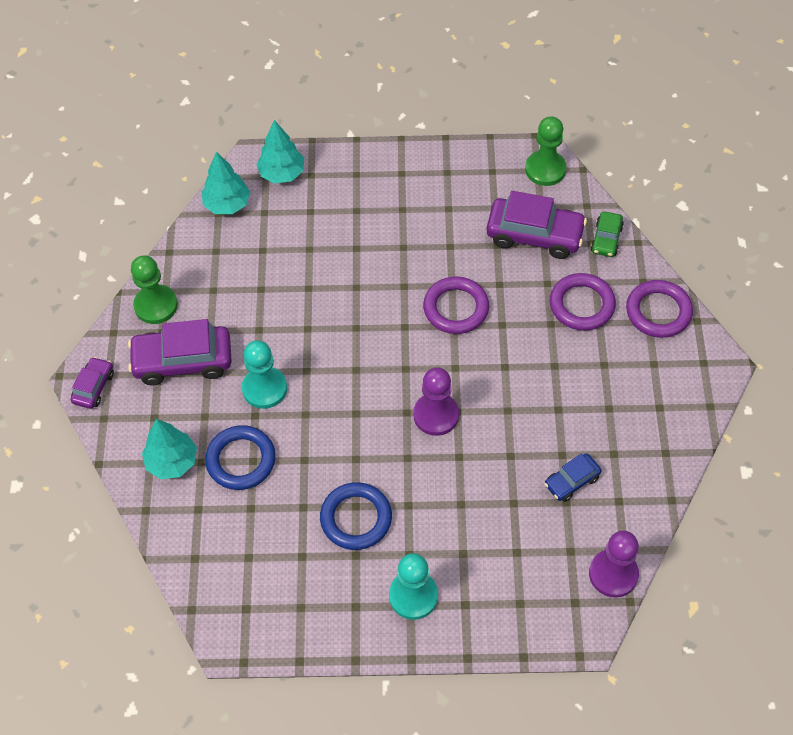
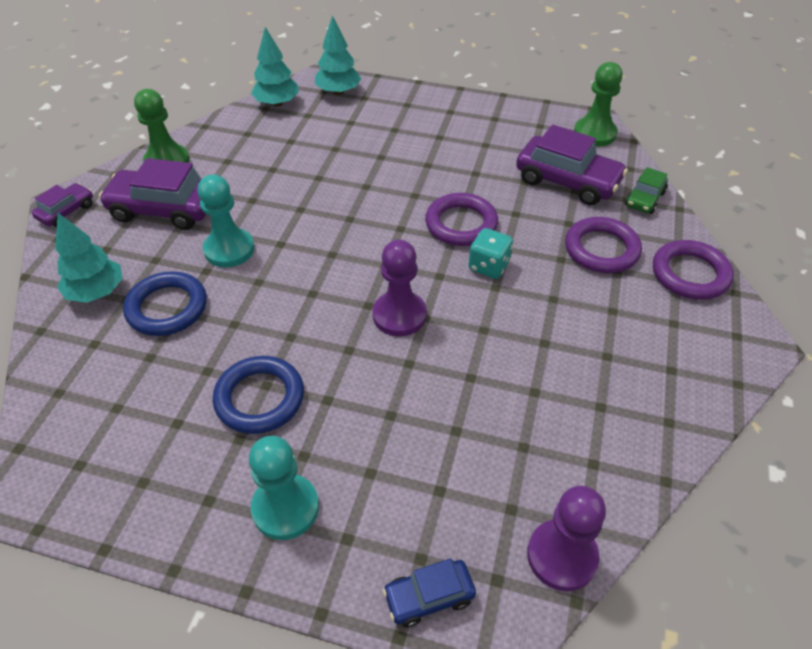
camera: 15 degrees right, 10 degrees down
blue car [545,453,602,502] -> blue car moved to [383,559,476,628]
none -> turquoise dice [469,228,513,279]

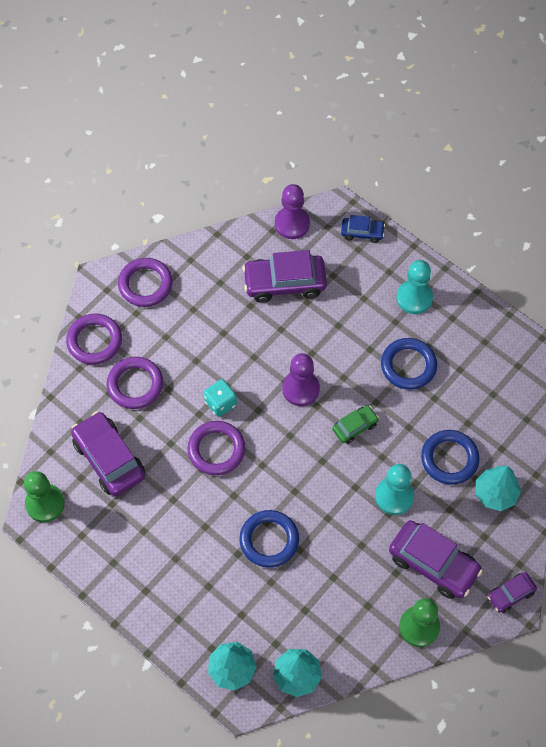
camera: 155 degrees left, 15 degrees up
green car [625,167,668,214] -> green car moved to [332,405,379,444]
none -> purple ring [118,258,173,307]
none -> blue ring [239,510,299,568]
none -> purple car [242,250,327,303]

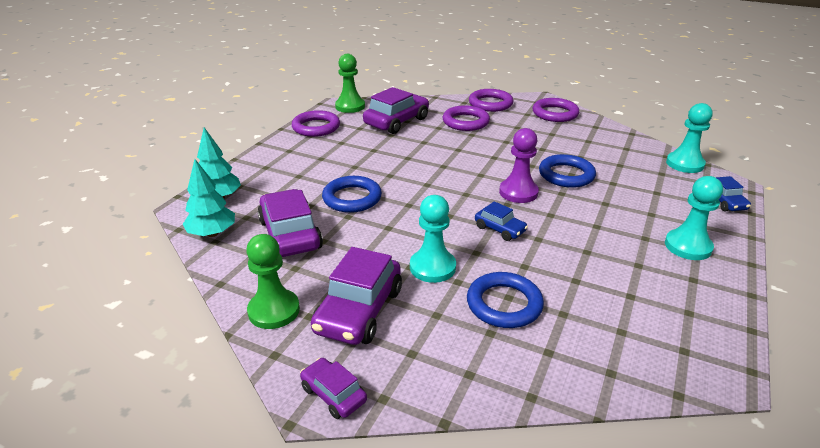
camera: 75 degrees right, 30 degrees down
purple ring [187,421,246,475] -> purple ring moved to [292,110,340,137]
turquoise dice [204,379,237,417] -> none
purple car [242,250,327,303] -> purple car moved to [257,189,323,257]
purple pawn [275,184,310,239] -> turquoise pawn [666,103,713,173]
green car [332,405,379,444] -> blue car [475,201,528,241]
blue ring [381,338,437,390] -> blue ring moved to [539,154,596,188]
turquoise tree [475,466,521,511] -> none

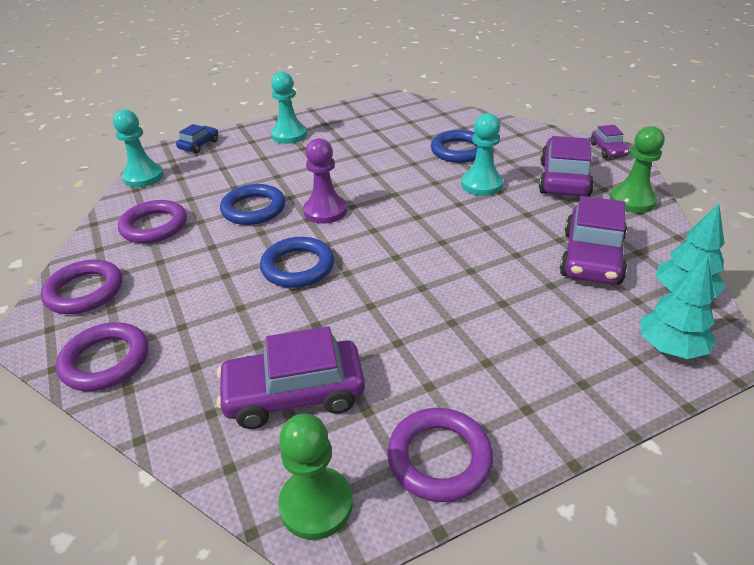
camera: 140 degrees left, 5 degrees up
purple car [311,247,402,345] -> purple car turned 45 degrees counterclockwise [539,136,594,197]
blue ring [322,176,382,213] -> blue ring moved to [260,237,334,288]
purple ring [442,105,490,131] -> purple ring moved to [118,200,187,243]
blue car [475,201,528,241] -> none

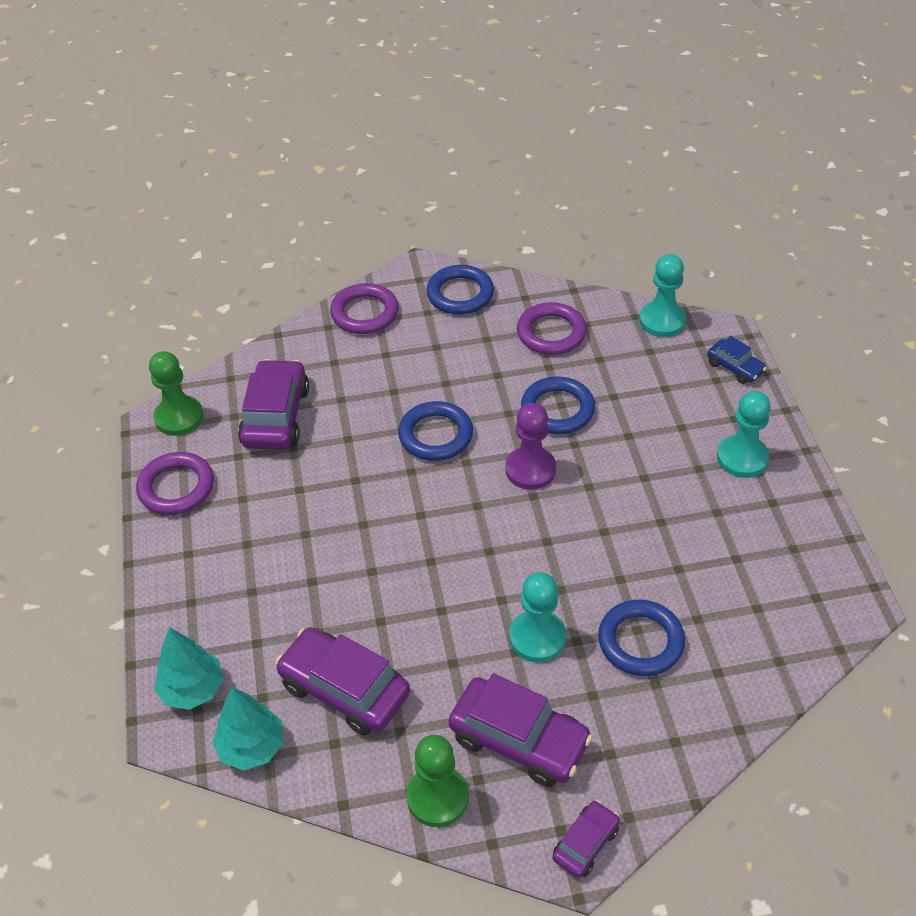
camera: 105 degrees right, 10 degrees up
purple ring [41,260,122,314] -> blue ring [426,265,494,315]
purple car [590,125,629,158] -> purple car turned 120 degrees clockwise [553,800,620,878]

